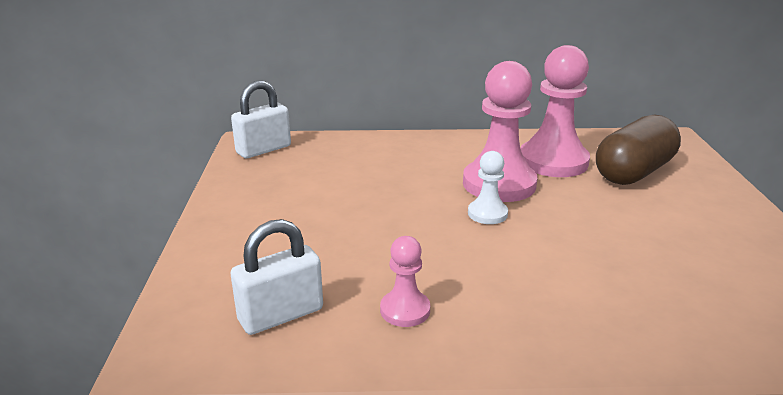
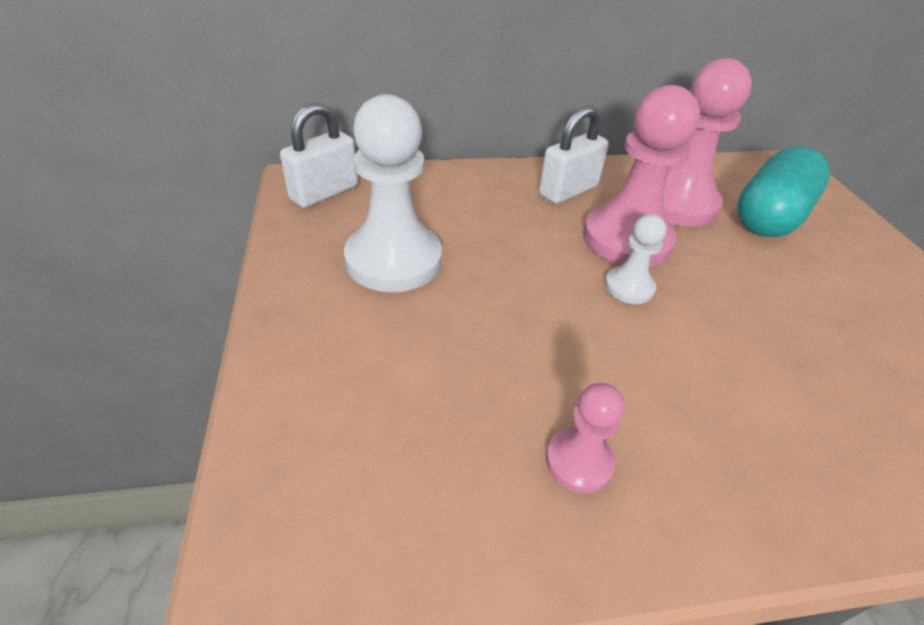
camera: 10 degrees left, 15 degrees up
white padlock [231,219,323,335] -> white padlock moved to [539,105,609,204]
brown capsule [596,115,681,185] -> turquoise capsule [737,146,829,237]
none -> white pawn [344,94,442,292]

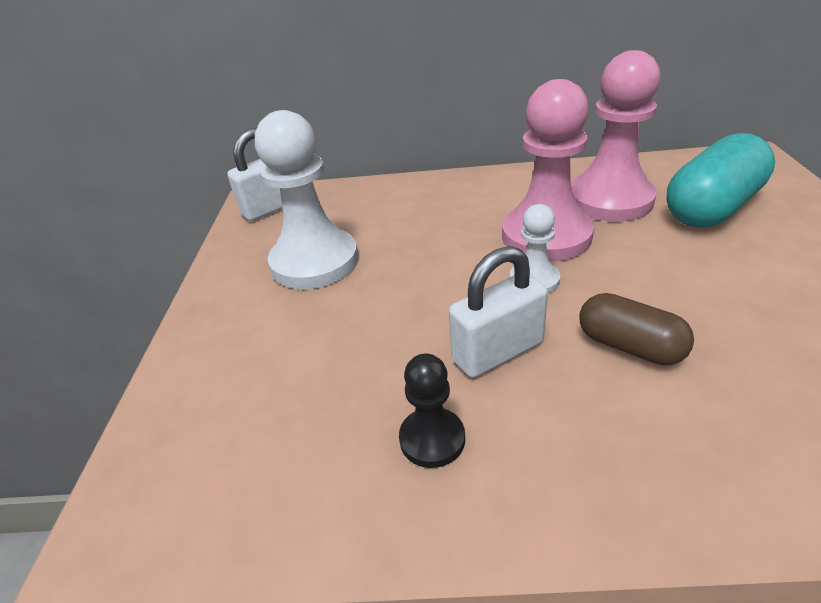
camera: 15 degrees right, 5 degrees down
white padlock [539,105,609,204] -> white padlock moved to [449,246,548,378]
pink pawn [546,383,624,493] -> black pawn [399,353,465,468]
none -> brown capsule [579,293,694,365]

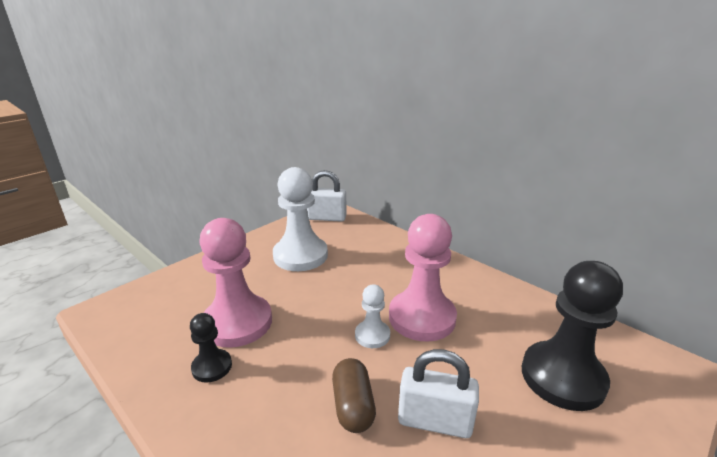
camera: 40 degrees right, 10 degrees down
white padlock [449,246,548,378] -> white padlock moved to [398,349,479,438]
pink pawn [571,50,660,222] -> pink pawn moved to [199,218,272,348]
turquoise capsule [667,133,775,228] -> black pawn [522,261,623,411]

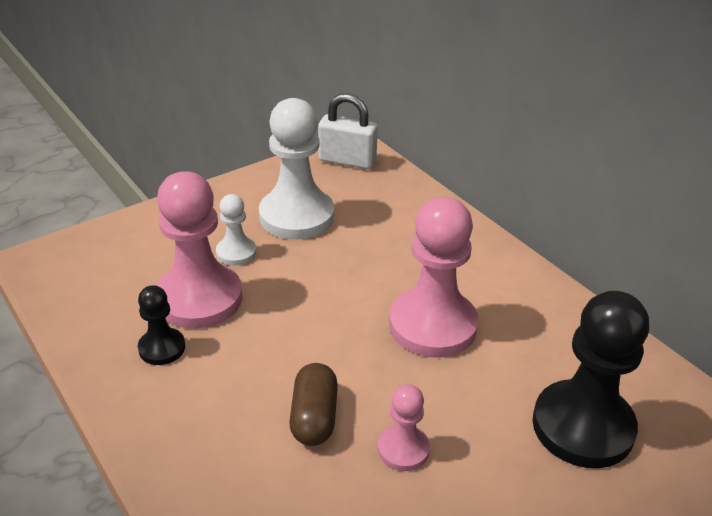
camera: 10 degrees right, 10 degrees up
white pawn [355,284,390,348] -> white pawn moved to [216,194,256,265]
white padlock [398,349,479,438] -> pink pawn [378,384,430,471]

